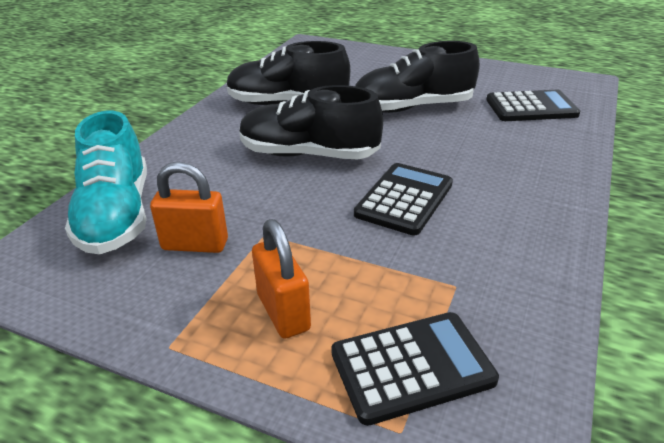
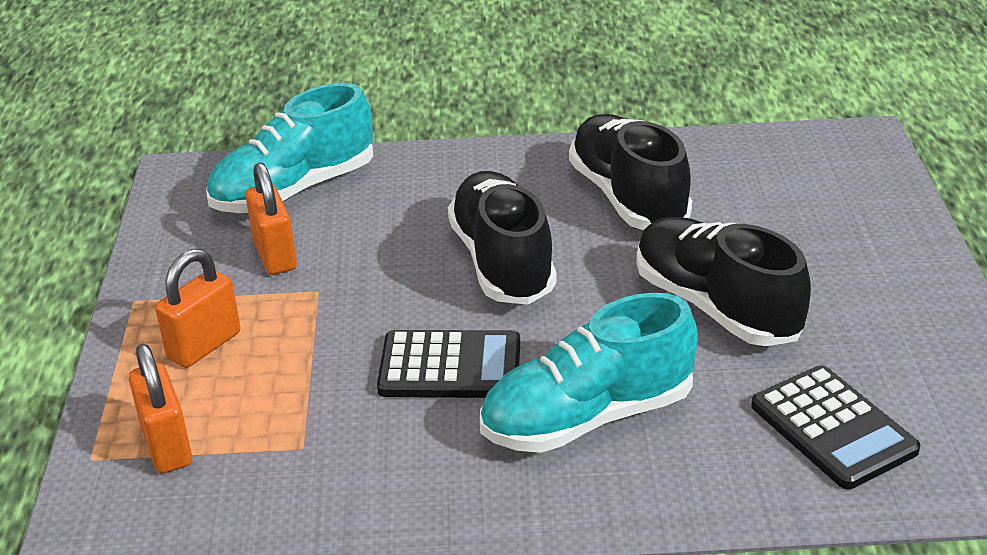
camera: 65 degrees right, 0 degrees up
black calculator [331,312,499,426] -> orange padlock [129,344,192,474]
none -> turquoise shoe [480,293,698,453]

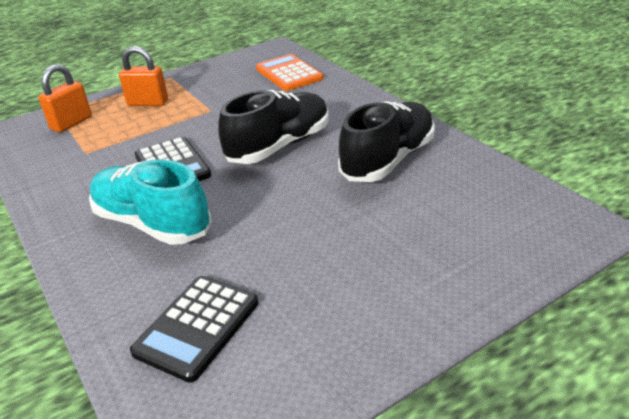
camera: 60 degrees right, 0 degrees up
turquoise shoe [206,83,373,213] -> orange calculator [256,54,323,91]
orange padlock [245,162,297,275] -> none
black shoe [636,217,811,346] -> none

